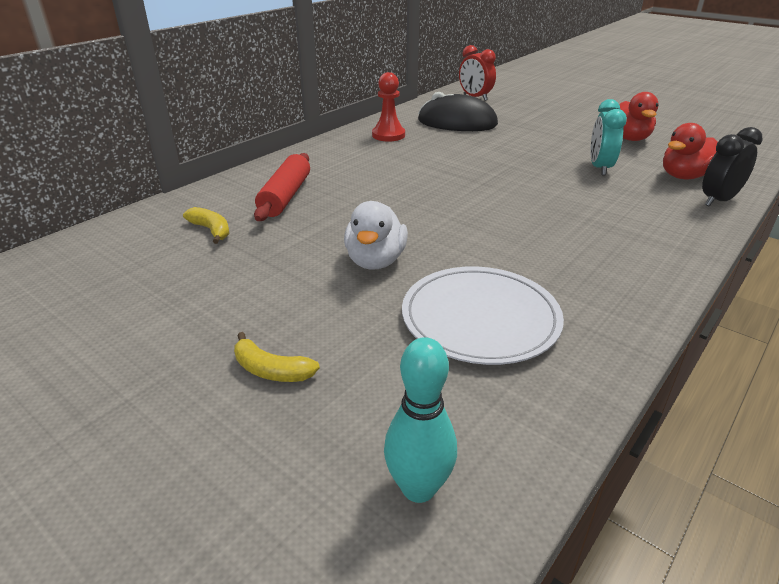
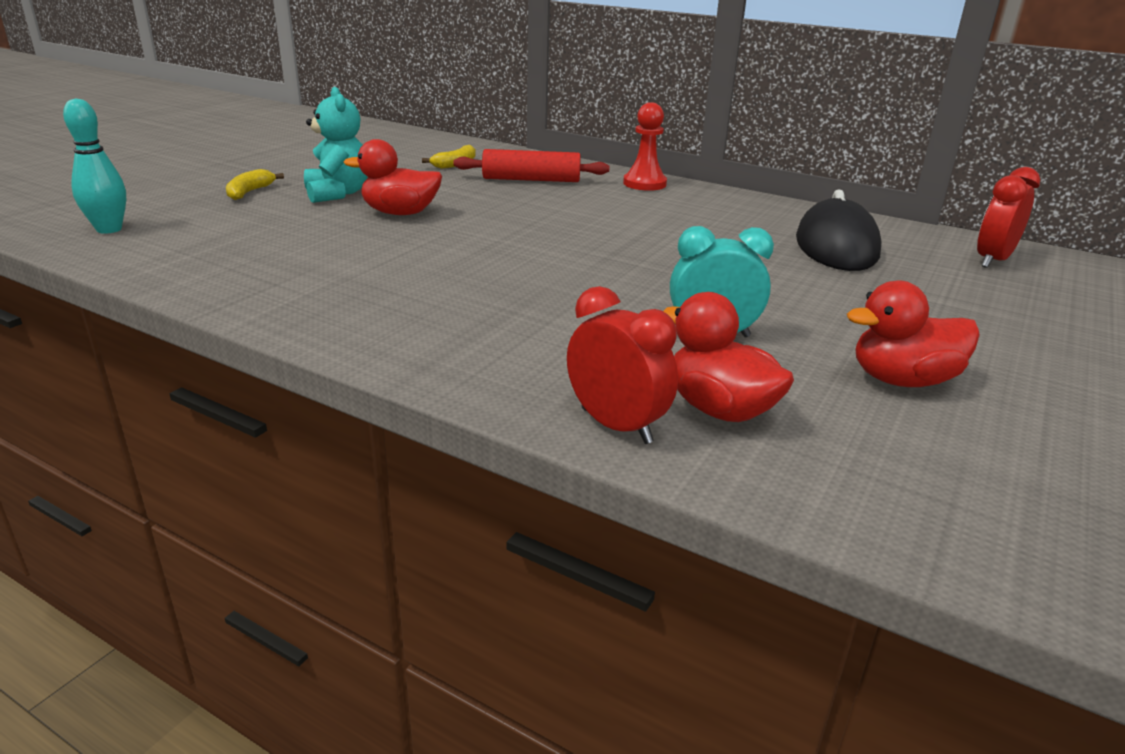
camera: 80 degrees right, 5 degrees down
white duck [344,201,408,270] -> red duck [344,139,442,215]
red pawn [372,72,405,141] -> red pawn moved to [623,102,667,191]
white plate [402,266,564,365] -> none
black clock [702,127,763,206] -> red clock [567,286,678,444]
none -> turquoise teddy bear [304,87,367,203]

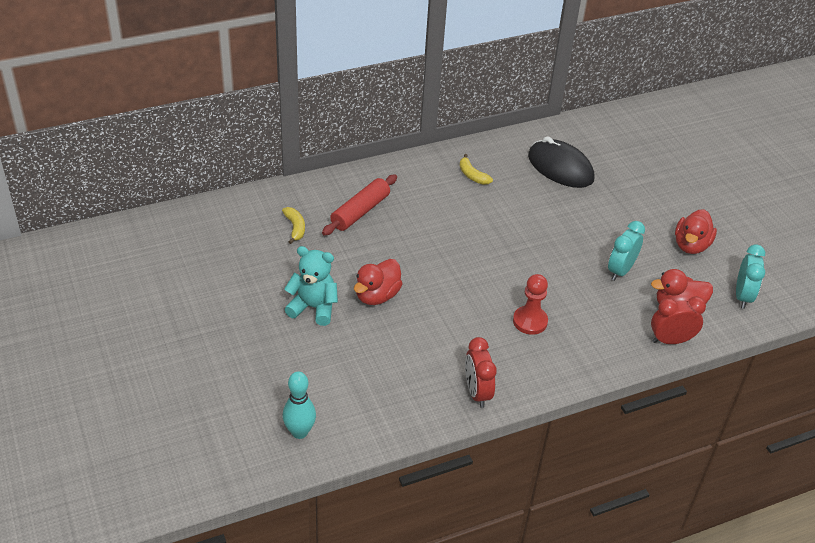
camera: 55 degrees left, 15 degrees up
yellow banana [226,169,284,200] -> yellow banana moved to [460,154,493,185]
red pawn [623,102,667,191] -> red pawn moved to [513,274,548,335]
red clock [977,167,1040,268] -> red clock moved to [465,337,497,408]
none -> turquoise clock [736,244,765,309]

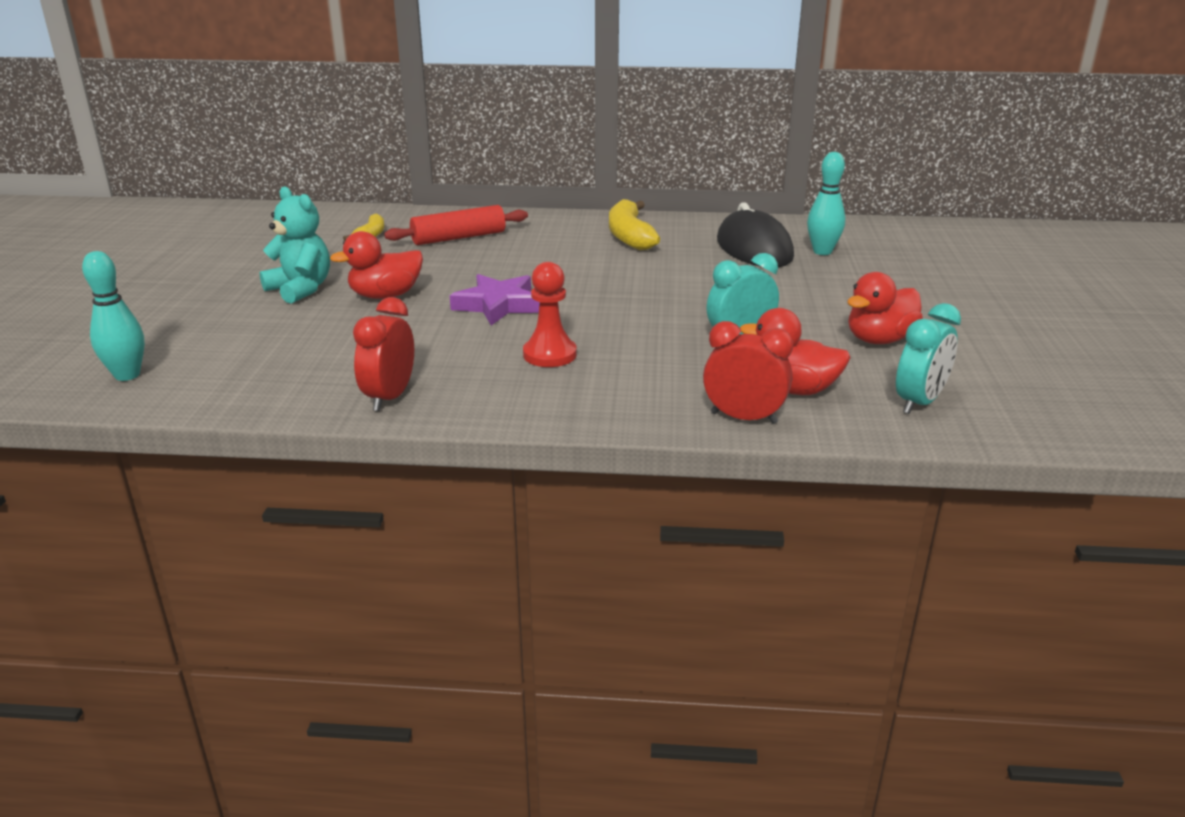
camera: 30 degrees right, 15 degrees down
yellow banana [460,154,493,185] -> yellow banana [609,199,660,250], size x1.74
none -> purple star [450,274,540,325]
none -> turquoise bowling pin [807,152,845,255]

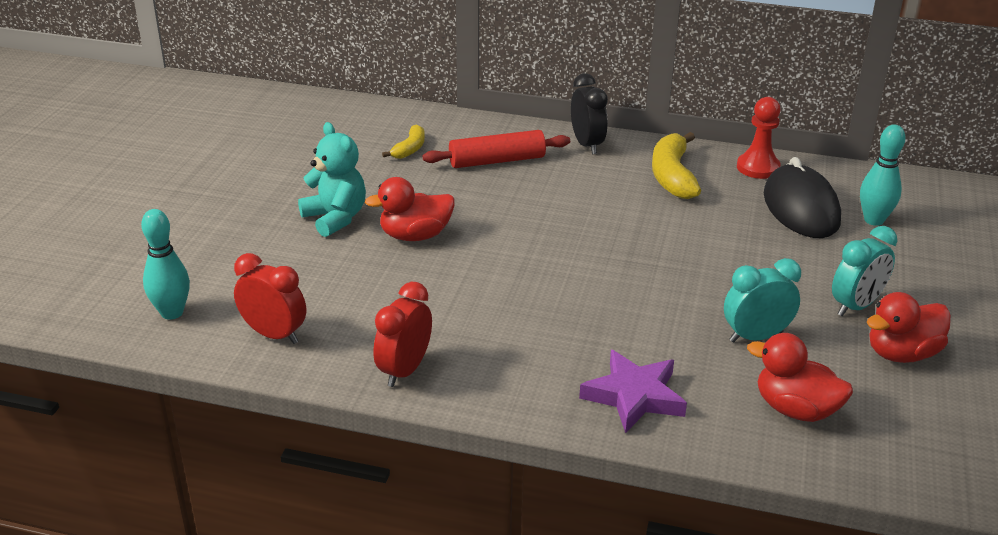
camera: 10 degrees right, 5 degrees up
purple star [450,274,540,325] -> purple star moved to [579,350,687,433]
red pawn [523,262,577,367] -> red pawn moved to [737,97,781,179]
red clock [703,321,793,424] -> red clock moved to [234,253,306,344]
turquoise clock [896,303,961,414] -> turquoise clock moved to [832,226,897,316]
none -> black clock [571,74,608,154]

